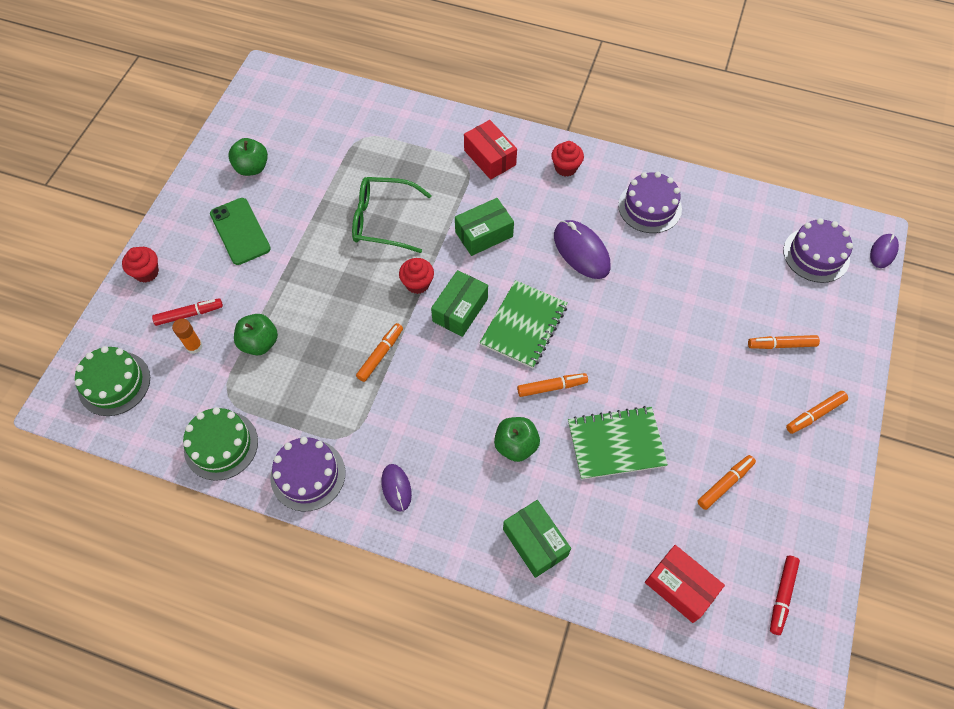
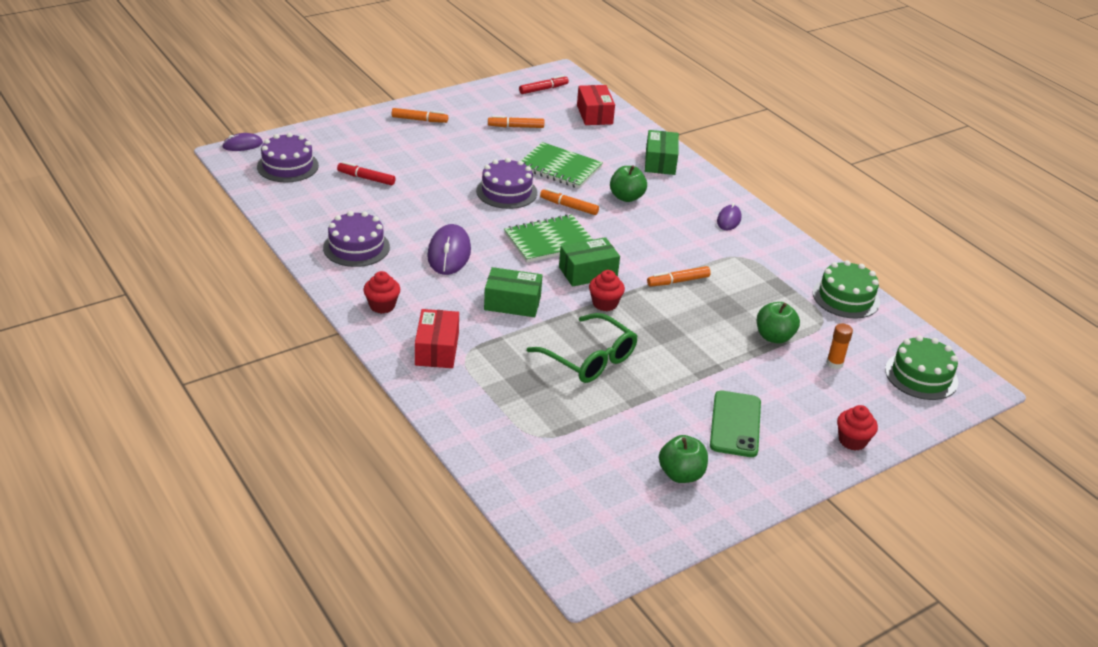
camera: 145 degrees left, 25 degrees down
red marker [152,298,223,326] -> red marker moved to [337,162,396,185]
purple cake [270,437,345,512] -> purple cake moved to [476,158,537,209]
orange marker [748,335,820,349] -> none

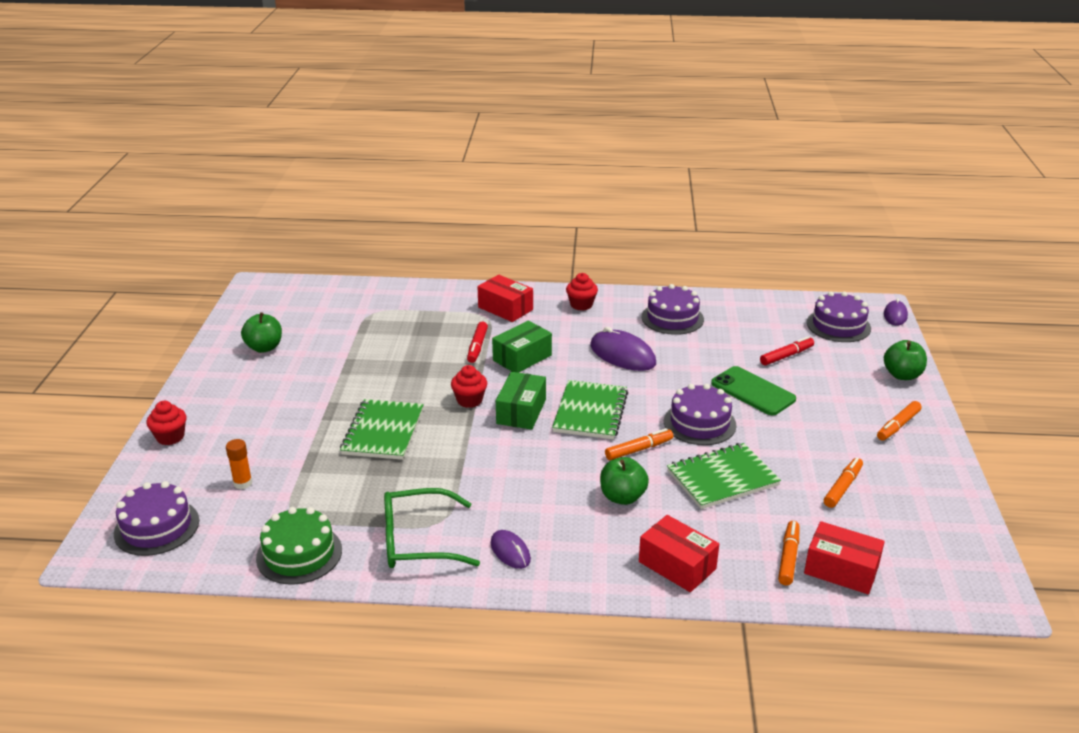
camera: 130 degrees right, 5 degrees down
red marker [519,75,569,94] -> red marker moved to [467,322,488,363]
green glasses [527,313,637,383] -> green glasses moved to [384,488,480,568]
green box [645,130,679,175] -> red box [639,515,719,592]
orange marker [647,266,711,286] -> orange marker moved to [778,521,799,585]
green phone [710,391,761,457] -> green phone moved to [711,366,796,415]
green apple [757,302,800,344] -> green apple moved to [884,340,927,380]
green cake [885,335,958,400] -> purple cake [114,481,199,556]
none -> green notebook [340,399,424,460]

